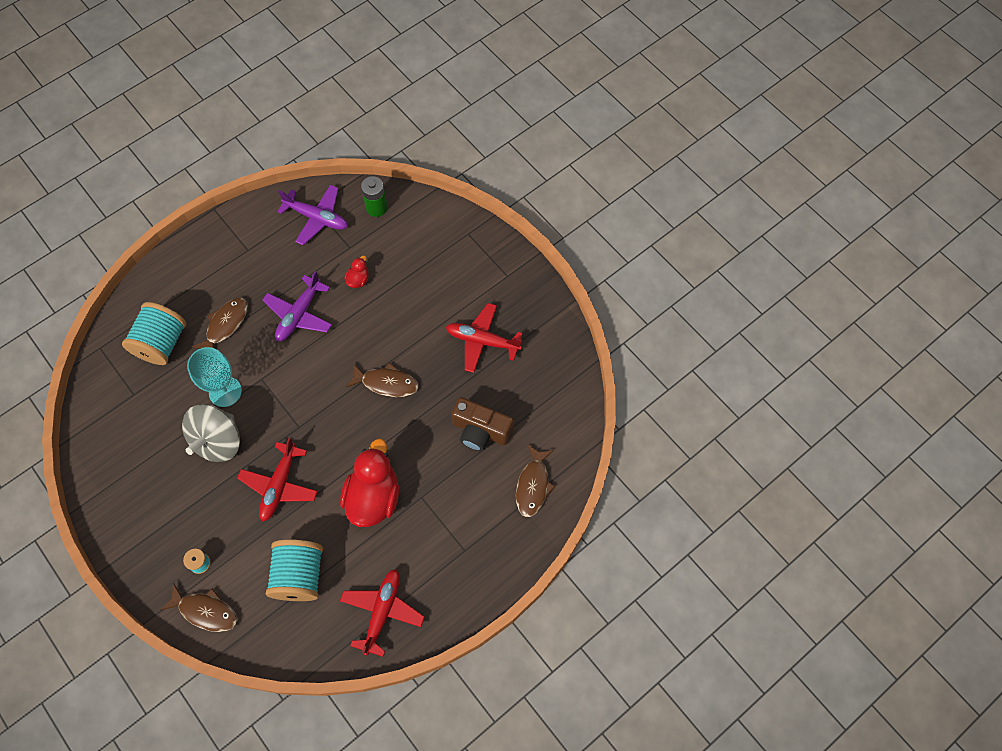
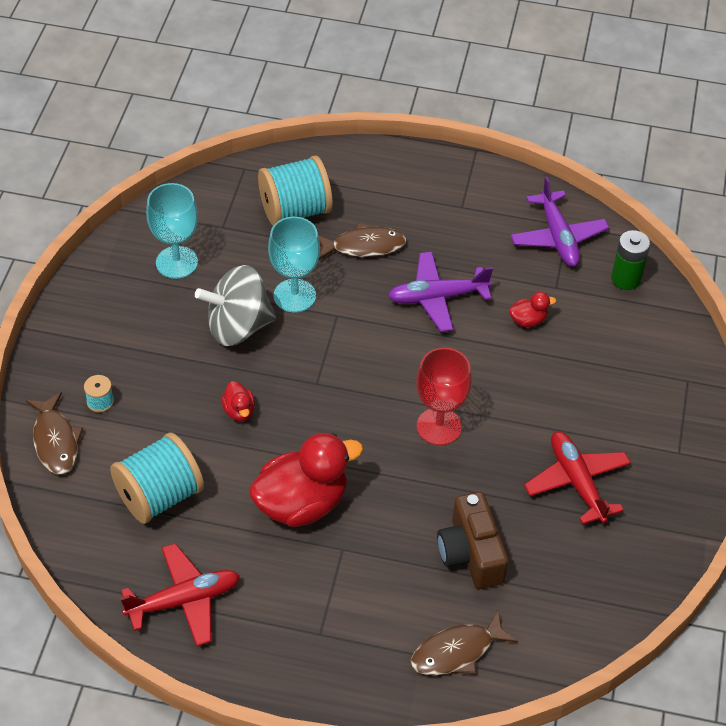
camera: 50 degrees right, 15 degrees down
red plane [237,438,318,522] -> red duck [221,381,255,421]
brown fish [346,363,419,397] -> red goblet [416,347,472,445]
none -> turquoise goblet [146,183,198,279]

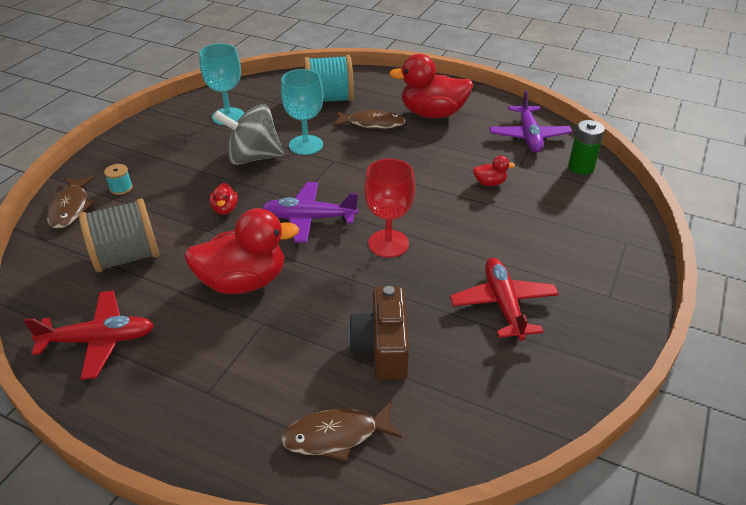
camera: 15 degrees right, 10 degrees down
turquoise spool [110,432,204,524] -> grey spool [79,198,159,272]
purple plane [388,252,493,332] -> purple plane moved to [262,182,359,243]
none -> red duck [389,54,473,118]

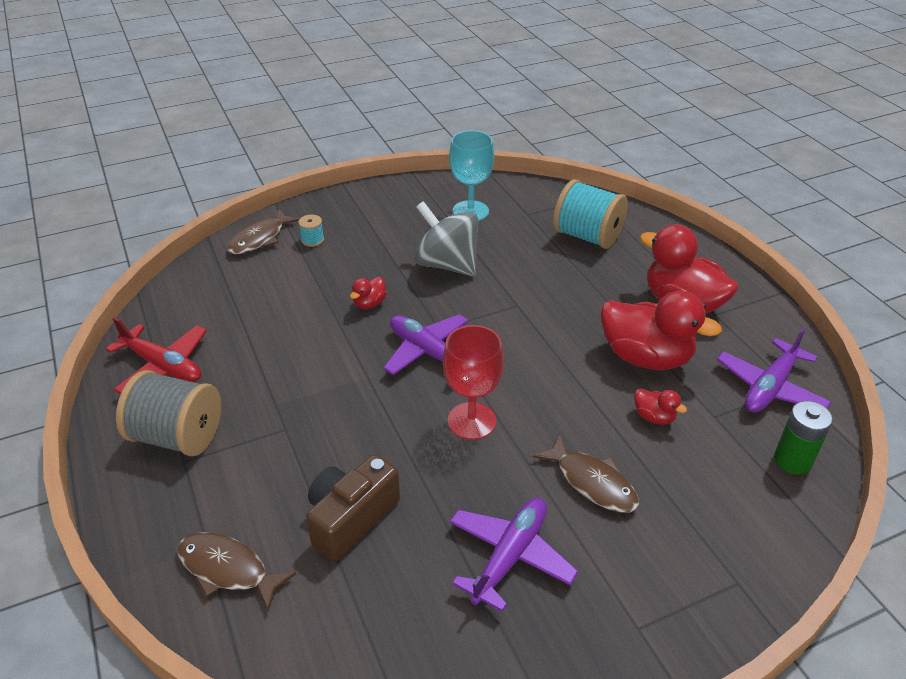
camera: 40 degrees right, 0 degrees up
grey spool [79,198,159,272] -> grey spool moved to [116,370,221,456]
red duck [184,208,299,294] -> red duck moved to [601,291,722,370]
turquoise goblet [281,69,324,155] -> none
brown fish [333,109,406,129] -> brown fish moved to [533,434,639,513]
red plane [450,258,559,341] -> purple plane [449,498,578,612]

